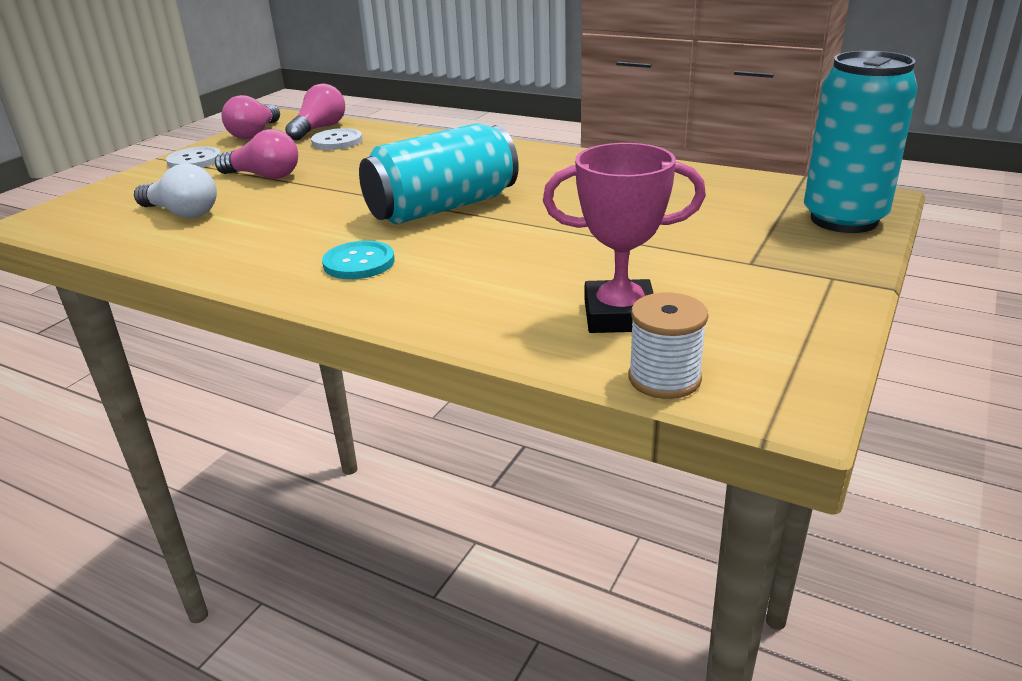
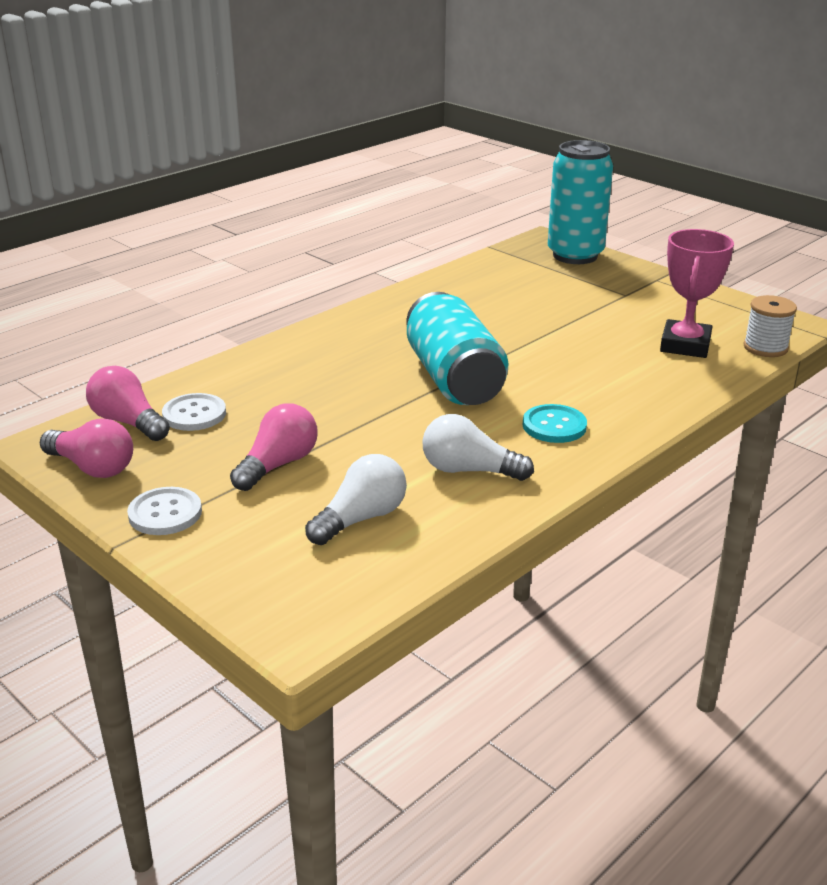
camera: 75 degrees left, 0 degrees up
none -> white light bulb [422,414,534,481]

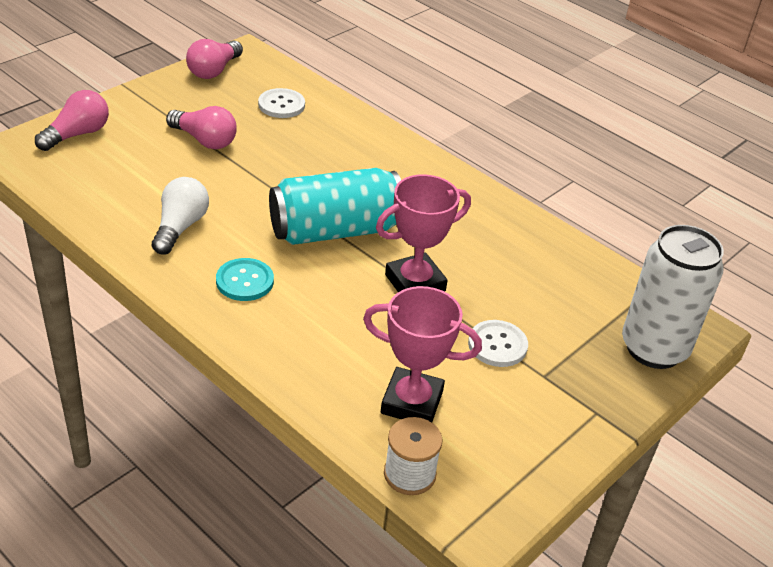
camera: 85 degrees right, 10 degrees up
pink light bulb [86,366,170,441] -> pink light bulb moved to [35,90,109,151]
white button [127,487,202,535] -> white button moved to [468,320,528,367]
white light bulb [305,454,407,545] -> none
turquoise can [548,140,613,264] -> white can [622,225,724,369]
none -> pink trophy [376,174,471,292]

